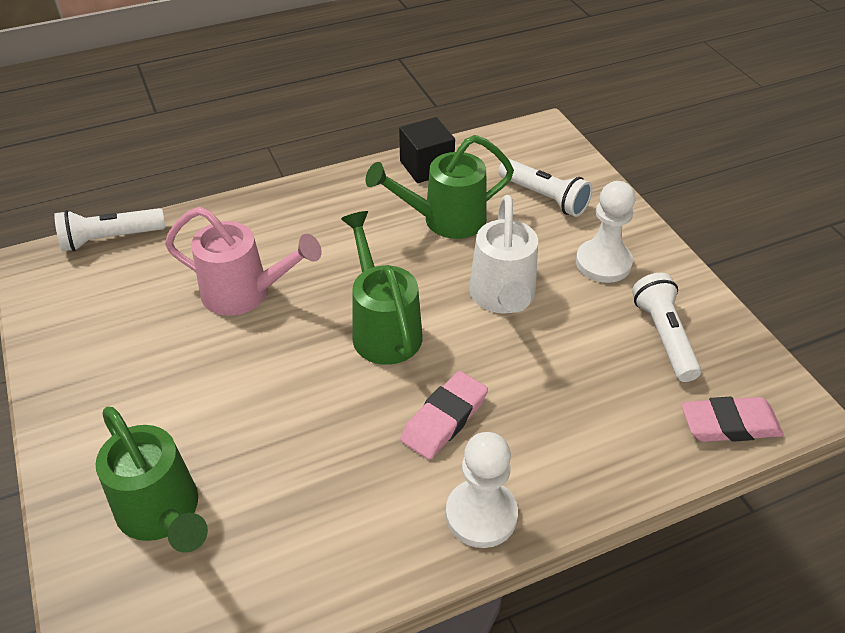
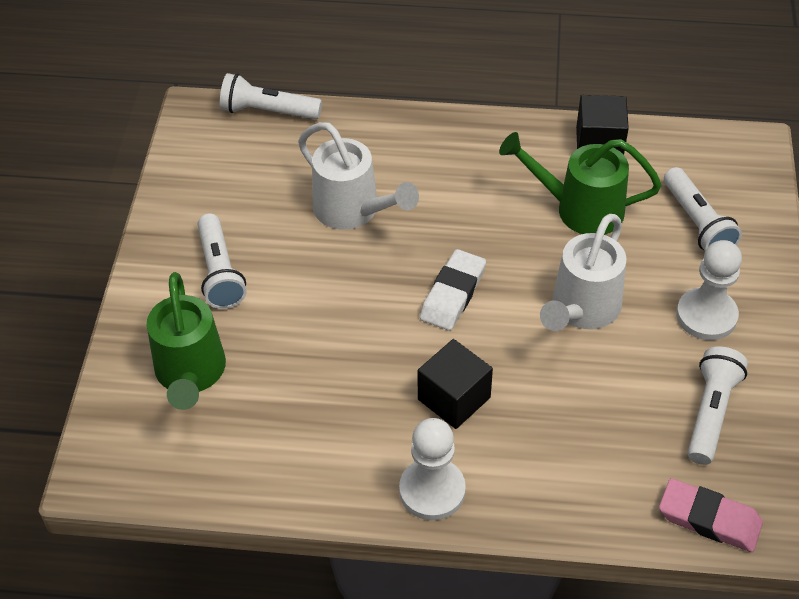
camera: 30 degrees right, 5 degrees up
pink watering can [165,207,322,316] -> white watering can [298,122,419,230]
green watering can [341,211,423,365] -> white eraser [420,249,486,331]
pink eraser [400,371,488,460] -> black cube [418,339,493,429]
none -> white flashlight [197,213,246,309]

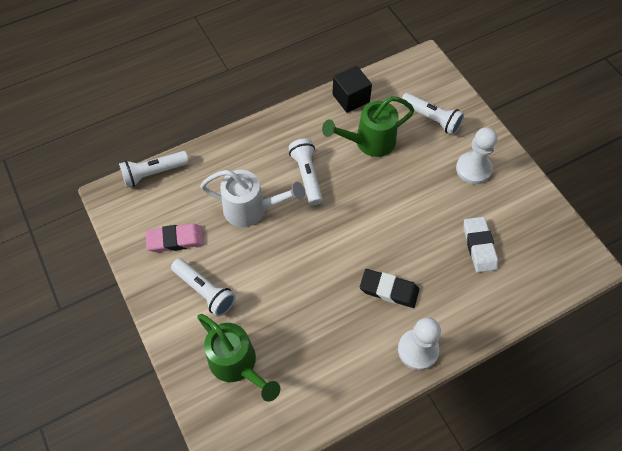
camera: 35 degrees left, 10 degrees up
black cube [418,339,493,429] -> black eraser [360,269,419,308]
white eraser [420,249,486,331] -> white eraser moved to [464,217,498,273]
white watering can [540,214,626,331] -> none
pink eraser [659,478,763,552] -> pink eraser moved to [146,223,204,252]
white flashlight [688,346,748,465] -> white flashlight moved to [289,138,323,205]

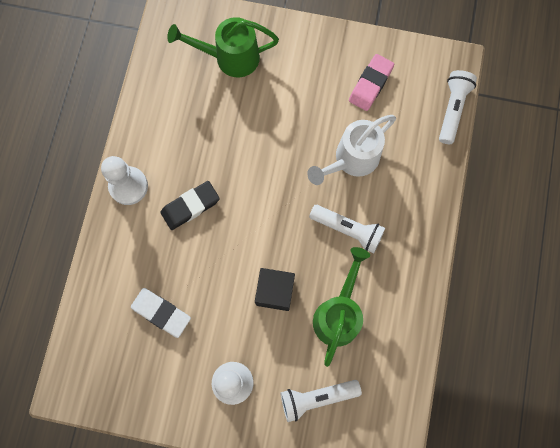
camera: 130 degrees right, 15 degrees up
white flashlight [171,258,236,317] -> none
black cube [333,66,372,113] -> black cube moved to [255,268,295,311]

